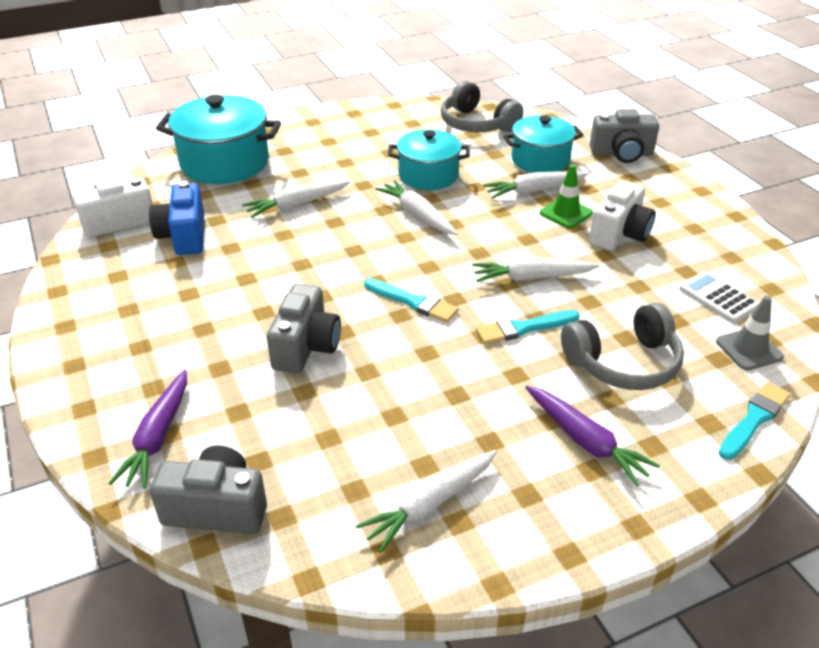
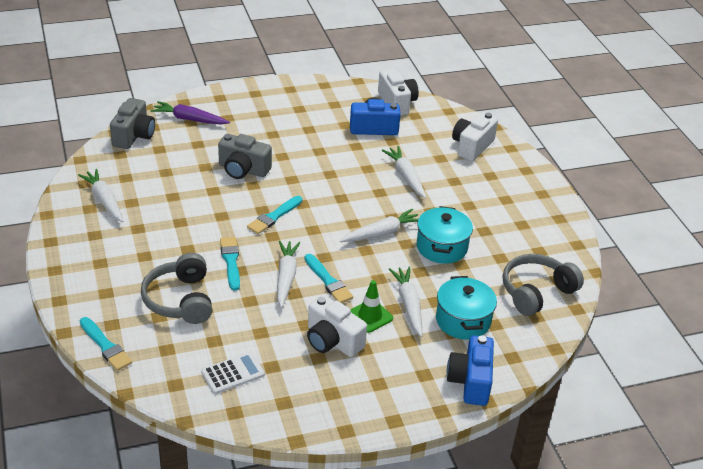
camera: 95 degrees right, 0 degrees up
turquoise pot [156,95,281,184] -> white camera [452,112,498,161]
purple carrot [525,386,660,486] -> none
grey camera [590,109,659,163] -> blue camera [447,335,494,406]
grey traffic cone [716,296,784,371] -> none
none -> turquoise brush [305,254,353,303]

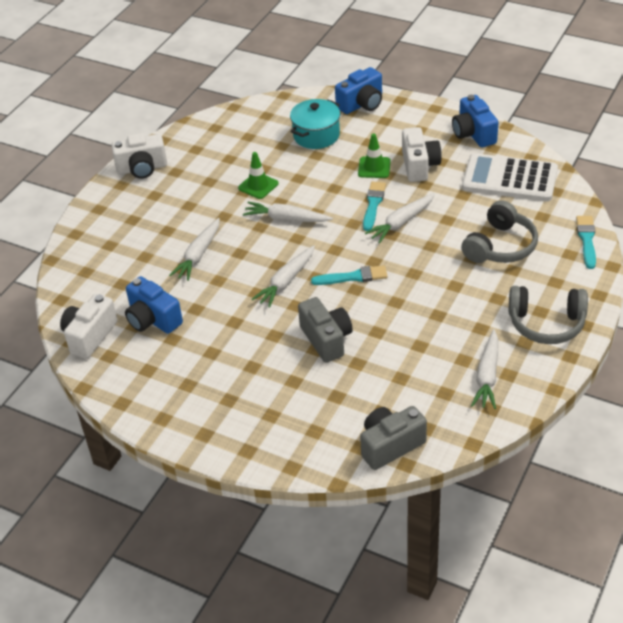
camera: 130 degrees left, 5 degrees up
purple carrot [150,101,230,125] -> none
white calculator [201,352,265,394] -> white calculator [462,153,558,201], size x1.90
turquoise brush [220,237,240,291] -> none
white carrot [389,267,422,337] -> white carrot moved to [252,245,315,308]
turquoise pot [417,206,473,264] -> green traffic cone [238,152,279,199]
white camera [452,112,498,161] -> white camera moved to [111,133,167,179]
grey headphones [503,254,584,316] -> grey headphones moved to [509,286,588,344]
none -> blue camera [452,95,499,147]

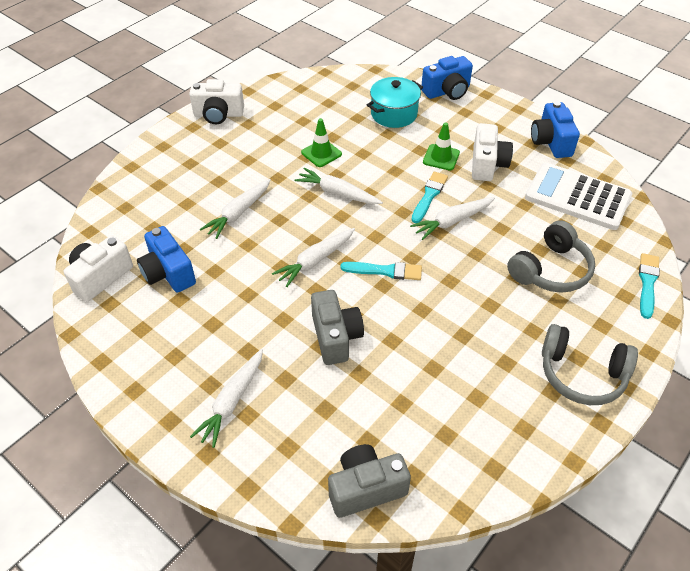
camera: 10 degrees right, 5 degrees up
white carrot [471,329,498,409] -> white carrot moved to [190,349,263,448]

